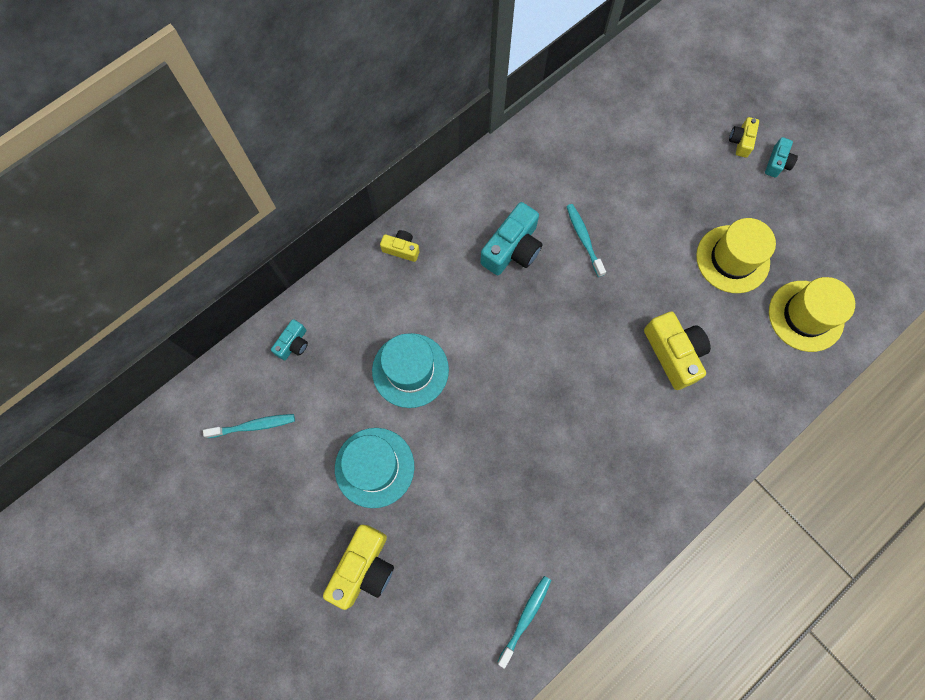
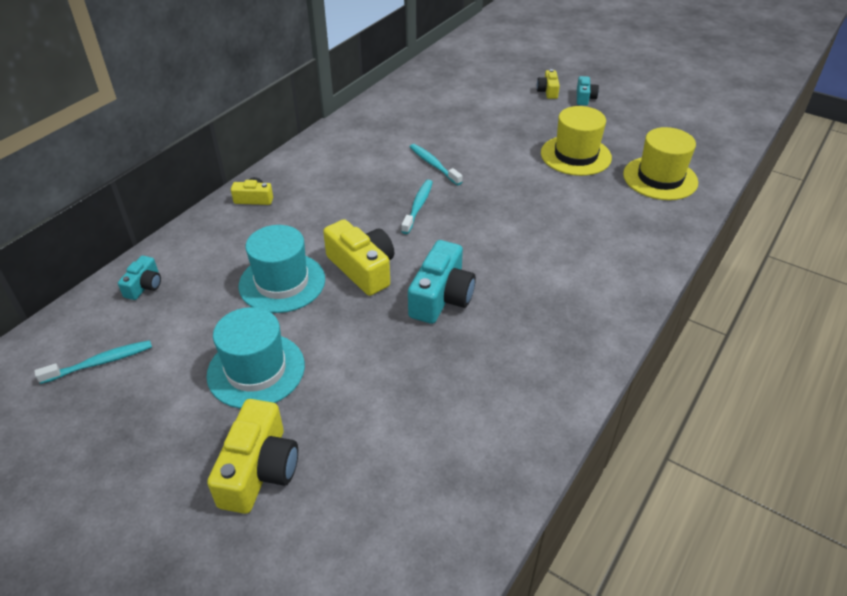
camera: 15 degrees left, 30 degrees down
turquoise camera [480,202,542,275] -> turquoise camera moved to [408,240,476,324]
turquoise toothbrush [498,576,551,669] -> turquoise toothbrush moved to [401,180,433,234]
yellow camera [644,312,711,390] -> yellow camera moved to [323,219,394,296]

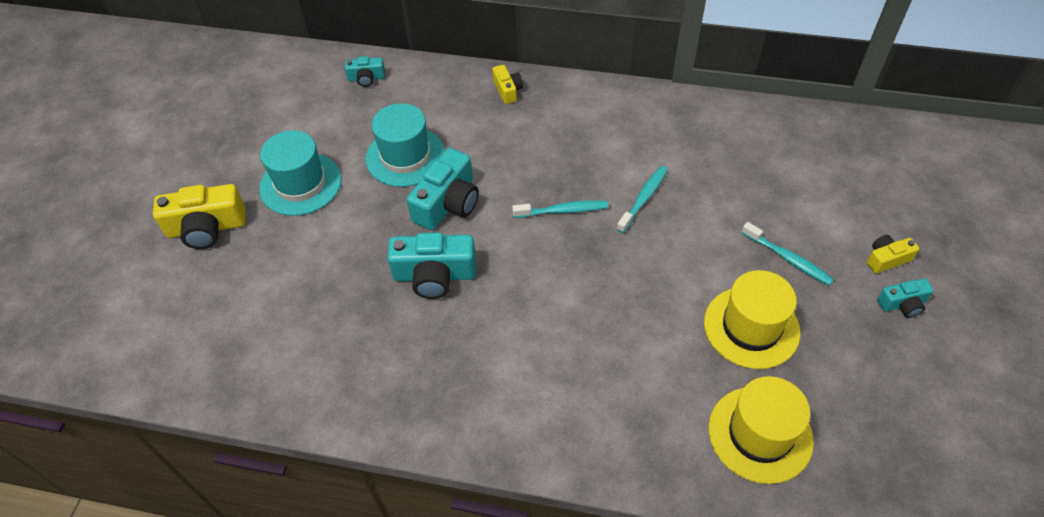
camera: 70 degrees right, 10 degrees up
turquoise toothbrush [35,340,152,384] -> turquoise toothbrush moved to [742,222,834,286]
yellow camera [323,219,394,296] -> turquoise camera [407,148,479,230]

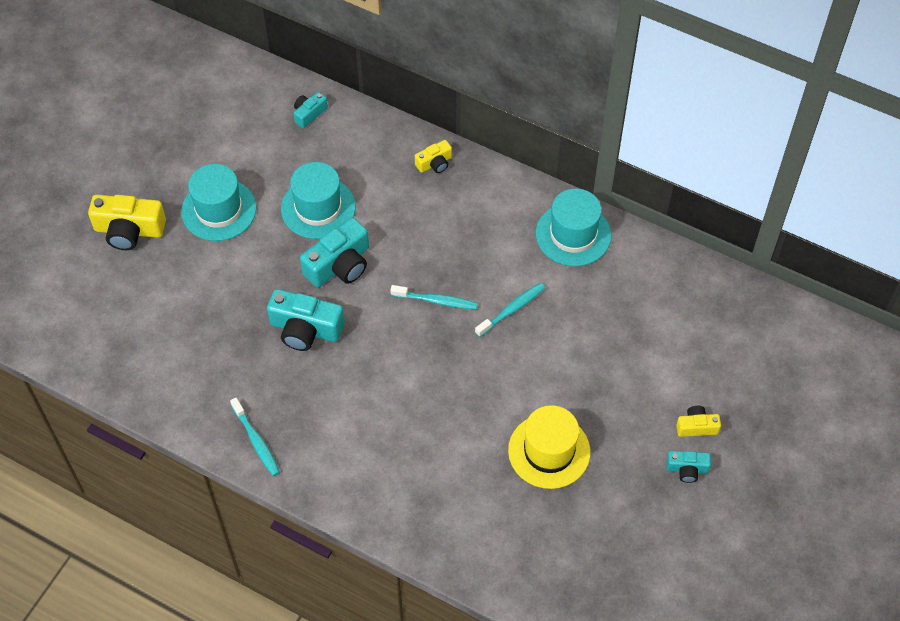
camera: 15 degrees right, 5 degrees up
turquoise camera [345,56,385,87] -> turquoise camera turned 120 degrees clockwise [294,92,328,128]
yellow camera [492,65,523,104] -> yellow camera turned 60 degrees clockwise [415,140,452,173]
yellow hat [709,376,814,484] -> none
turquoise toothbrush [742,222,834,286] -> turquoise toothbrush moved to [230,397,280,476]
none -> turquoise hat [536,189,611,266]

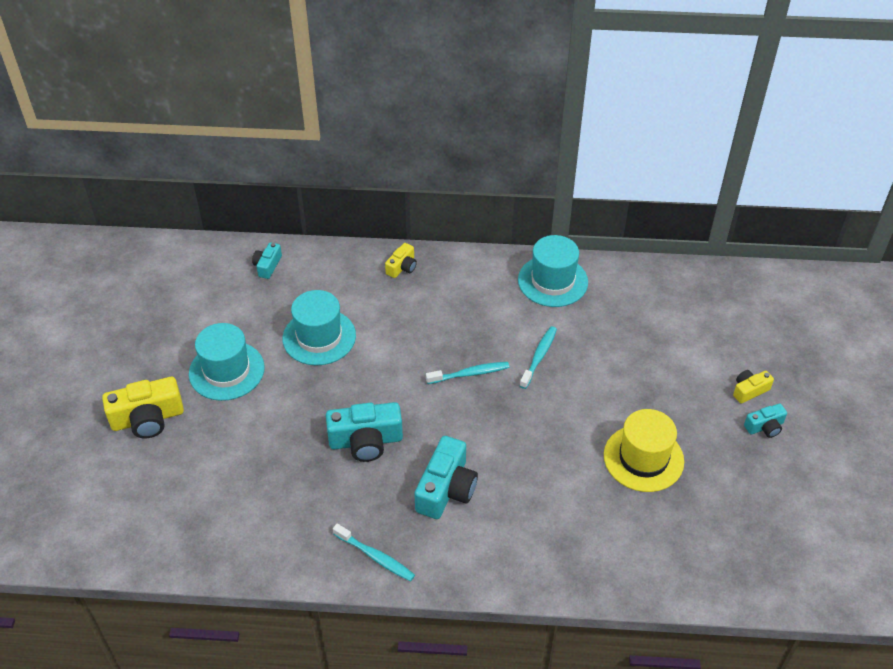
camera: 25 degrees left, 10 degrees down
turquoise camera [300,217,369,287] -> turquoise camera moved to [415,436,478,519]

